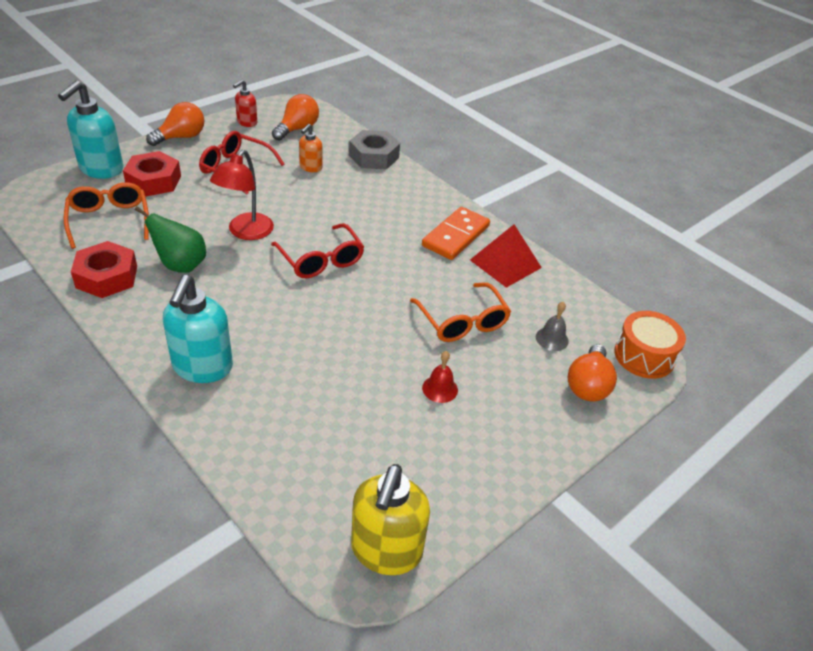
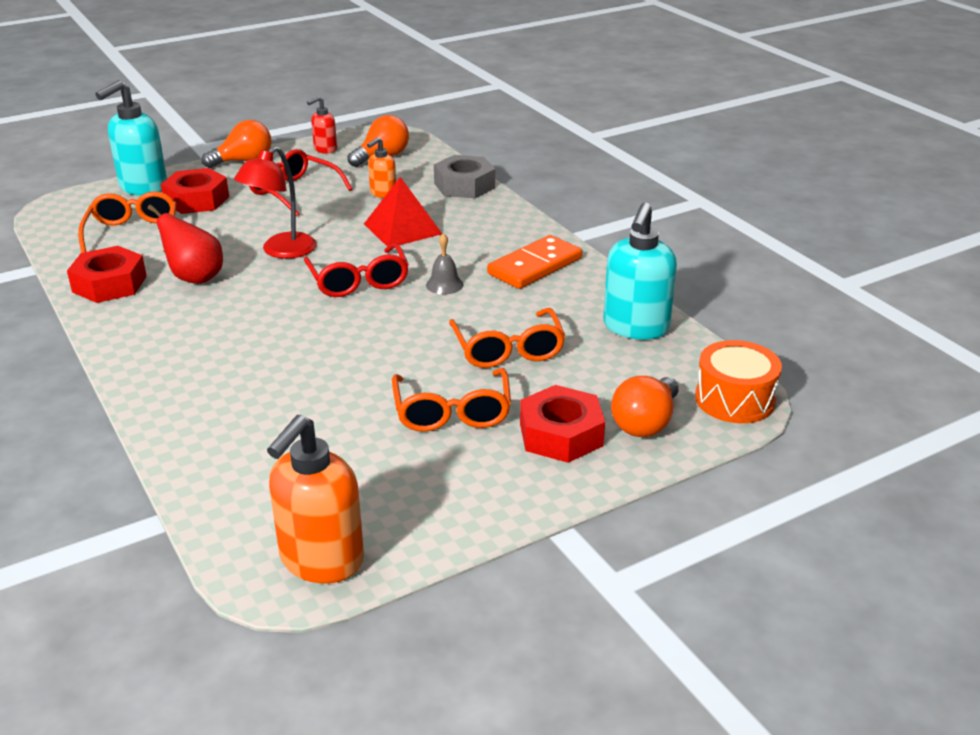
camera: 15 degrees right, 10 degrees down
green pear [135,206,206,273] -> red pear [147,205,223,284]
turquoise soap dispenser [163,275,233,383] -> turquoise soap dispenser moved to [603,203,677,340]
yellow soap dispenser [351,464,430,575] -> orange soap dispenser [267,415,364,583]
red bell [422,351,458,403] -> orange glasses [392,368,511,432]
red pyramid [470,224,542,288] -> red pyramid moved to [364,177,442,247]
grey bell [536,302,569,351] -> grey bell moved to [426,233,464,294]
none -> red nut [520,385,605,463]

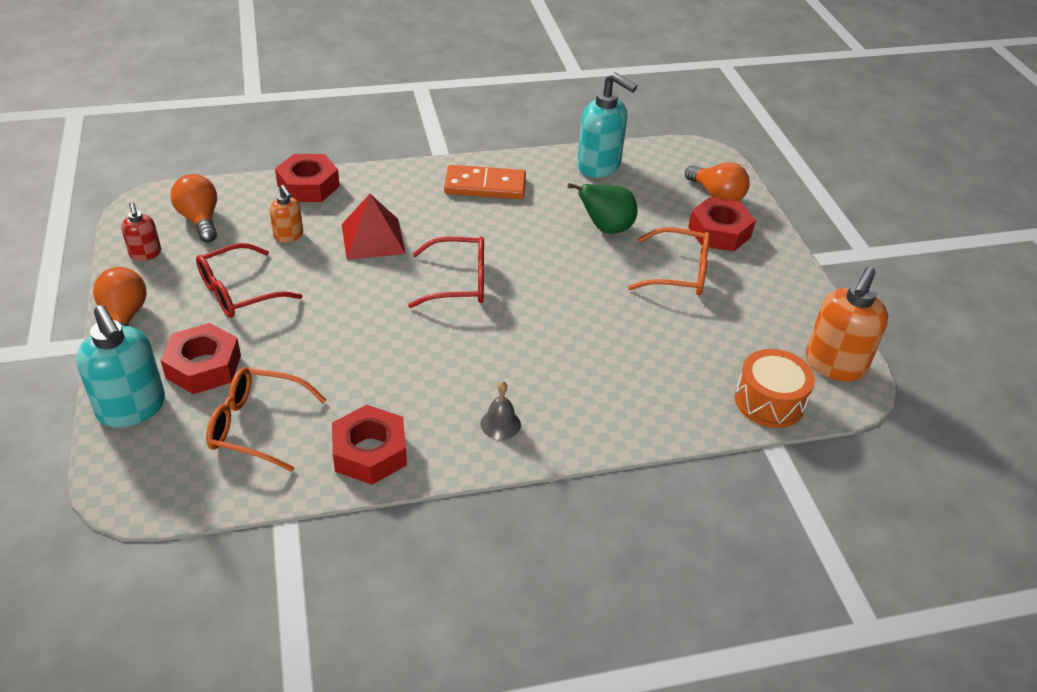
camera: 75 degrees left, 10 degrees up
red pear [147,205,223,284] -> none
red lamp [234,146,316,259] -> none
orange soap dispenser [267,415,364,583] -> orange soap dispenser turned 75 degrees clockwise [806,267,888,382]
grey bell [426,233,464,294] -> grey bell moved to [480,381,521,440]
grey nut [434,155,495,198] -> red nut [275,154,340,202]
orange glasses [449,308,565,368] -> green pear [568,183,637,234]
orange domino [487,235,582,289] -> orange domino turned 60 degrees counterclockwise [444,165,526,199]
orange drum [695,340,782,423] -> orange drum moved to [735,349,815,428]

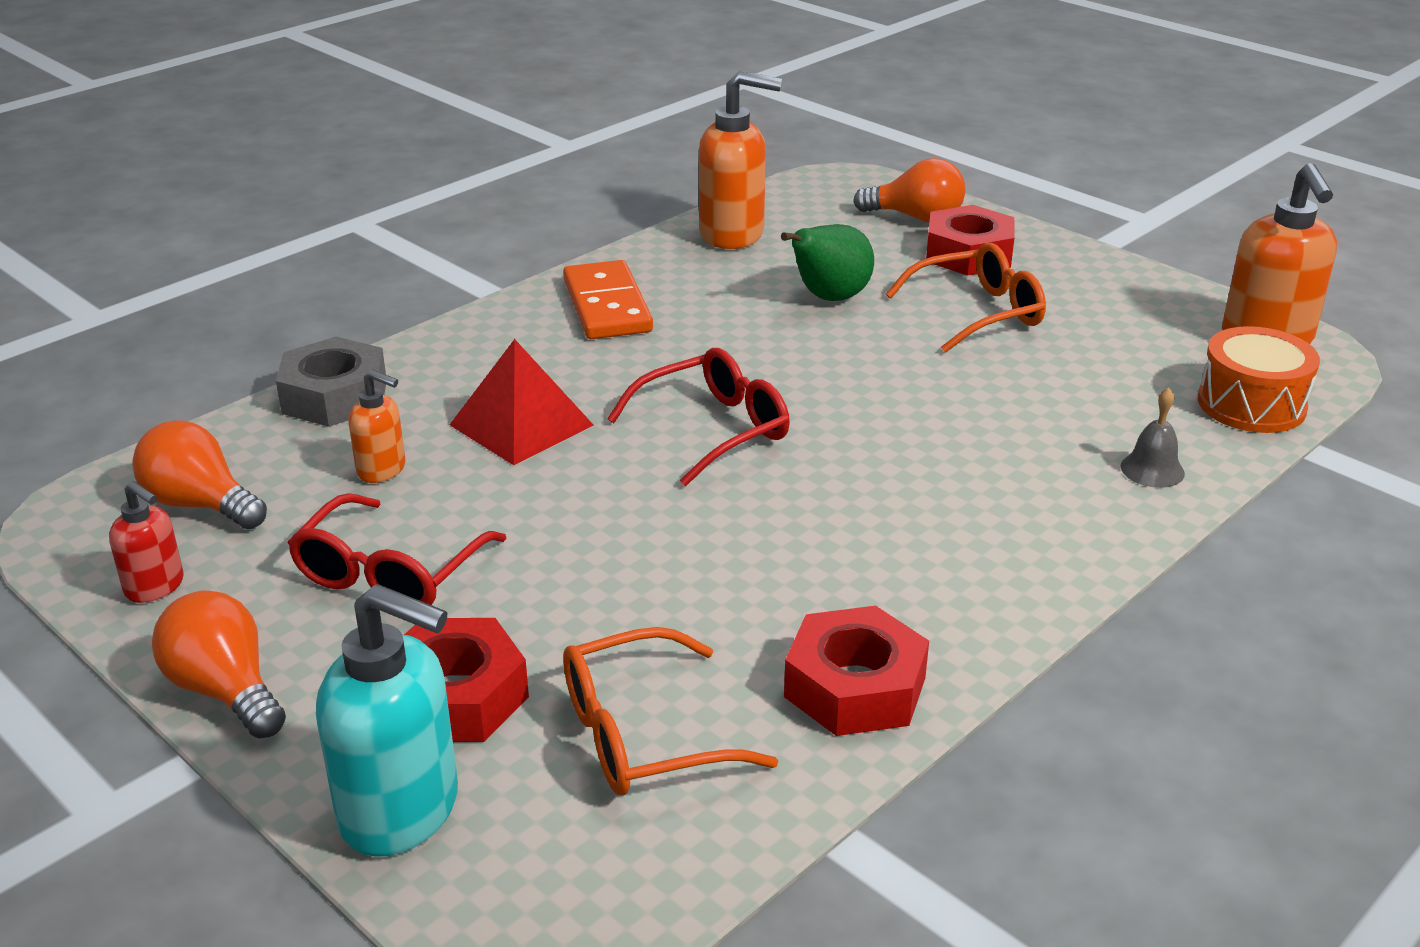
camera: 30 degrees left, 10 degrees down
red nut [275,154,340,202] -> grey nut [276,337,386,427]
orange domino [444,165,526,199] -> orange domino turned 75 degrees counterclockwise [563,260,653,339]
grey bell [480,381,521,440] -> grey bell moved to [1121,387,1185,488]
turquoise soap dispenser [577,72,637,178] -> orange soap dispenser [699,71,782,249]

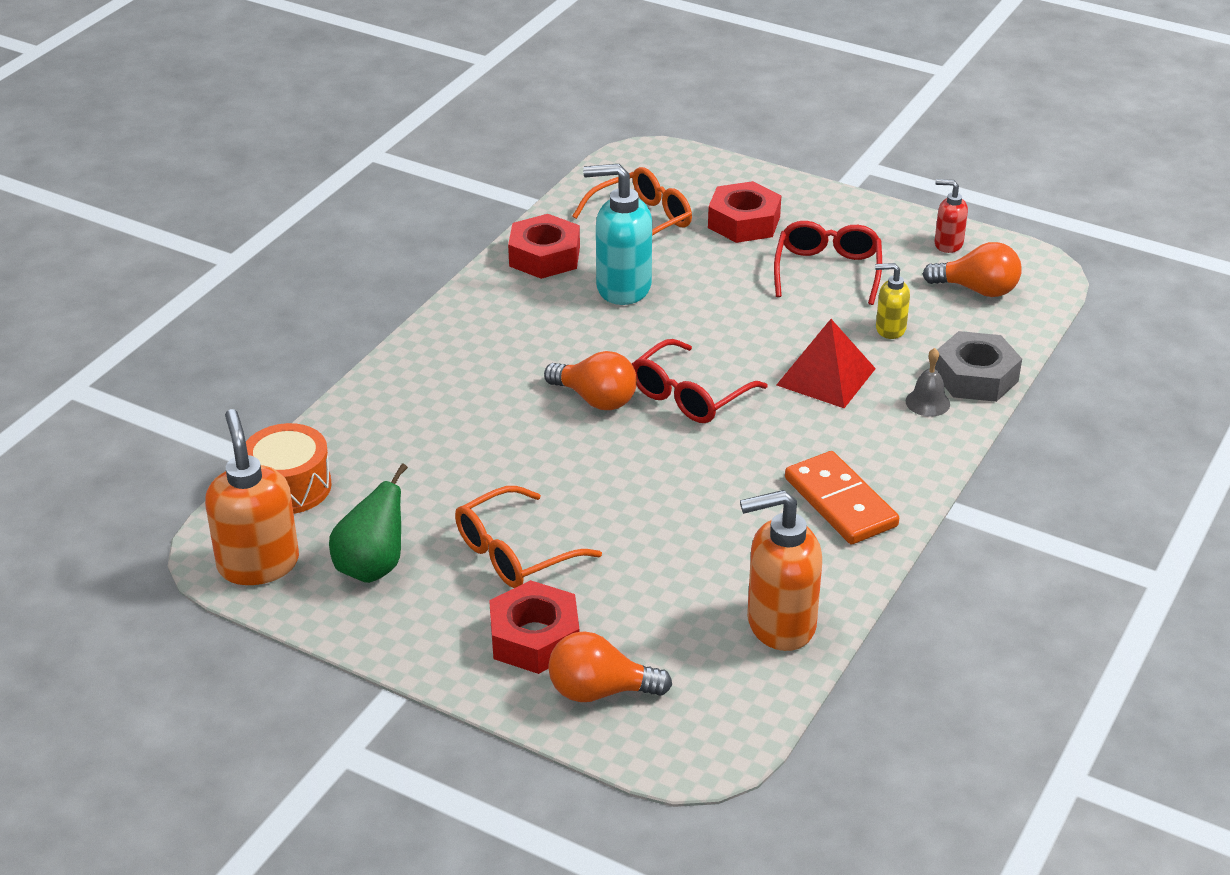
camera: 165 degrees right, 5 degrees up
orange light bulb [152,590,286,738] -> orange light bulb moved to [544,351,637,410]
turquoise soap dispenser [316,584,458,857] -> turquoise soap dispenser moved to [583,164,652,305]
orange soap dispenser [348,369,406,483] -> yellow soap dispenser [875,263,910,339]
green pear [781,224,874,301] -> green pear moved to [329,463,408,583]
grey bell [1121,387,1185,488] -> grey bell moved to [906,348,950,417]

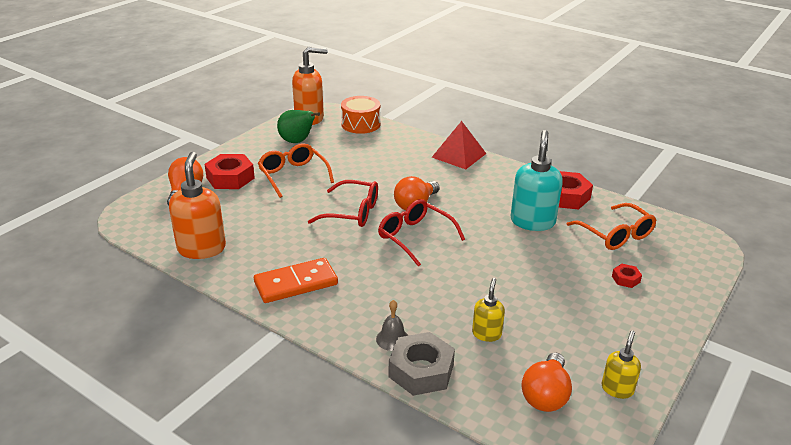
camera: 95 degrees right, 5 degrees down
red nut [708,181,781,243] -> red nut [612,264,642,288], size x0.48
red glasses [774,221,882,305] -> red glasses moved to [308,180,378,227]
red pyramid [777,319,876,408] -> red pyramid moved to [432,121,486,169]
red soap dispenser [935,179,968,253] -> yellow soap dispenser [601,330,641,399]

